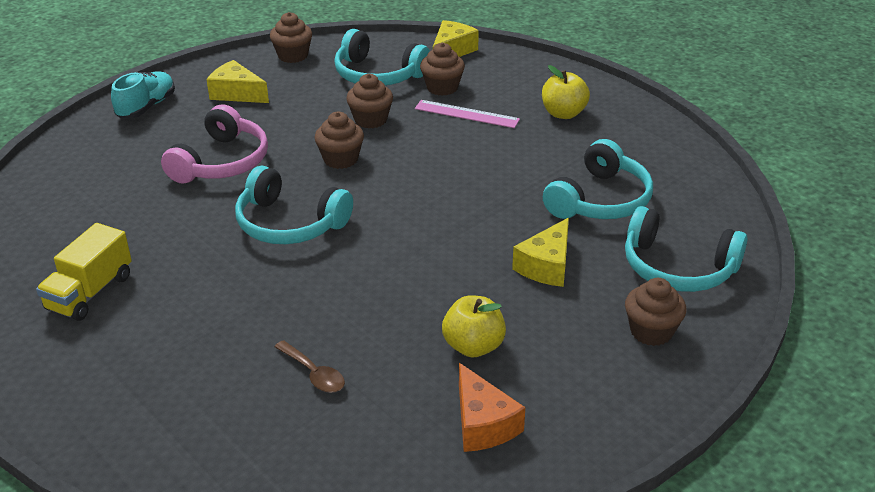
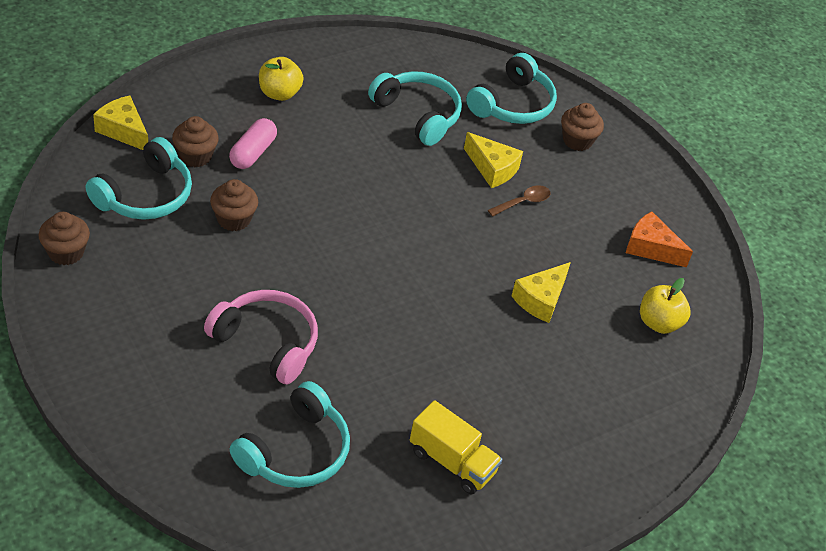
camera: 85 degrees left, 10 degrees up
turquoise shoe [111,71,175,118] -> none
yellow cheese [206,60,269,103] -> yellow cheese moved to [512,262,571,323]
turquoise headphones [235,166,353,244] -> turquoise headphones moved to [230,381,350,488]
brown spoon [274,340,345,393] -> brown spoon moved to [488,185,550,217]
brown cupcake [314,112,364,169] -> none
pink ruler [415,100,520,128] -> pink capsule [229,118,277,169]
yellow apple [442,295,506,357] -> yellow apple moved to [640,278,691,334]
orange cheese [459,363,525,452] -> orange cheese turned 135 degrees counterclockwise [626,211,693,267]

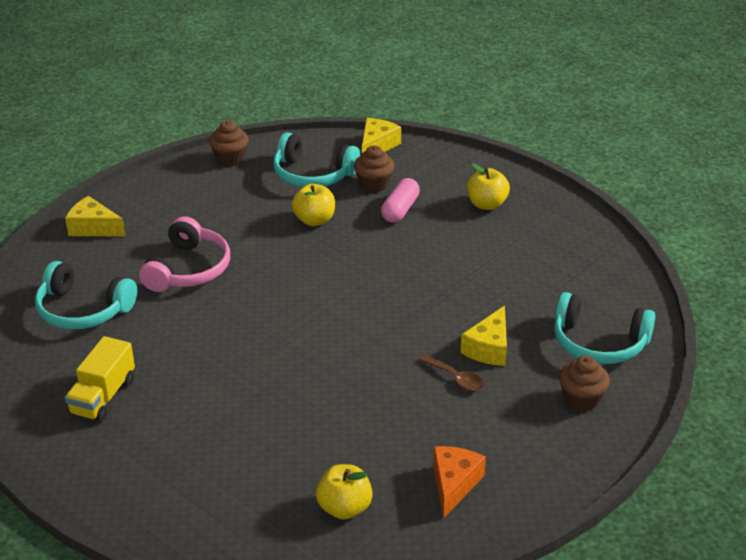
camera: 80 degrees right, 10 degrees down
brown cupcake [210,179,258,231] -> yellow apple [292,184,335,226]
pink capsule [229,118,277,169] -> pink capsule turned 75 degrees counterclockwise [381,178,420,223]
turquoise headphones [368,71,462,146] -> none
yellow cheese [512,262,571,323] -> yellow cheese moved to [65,196,126,237]

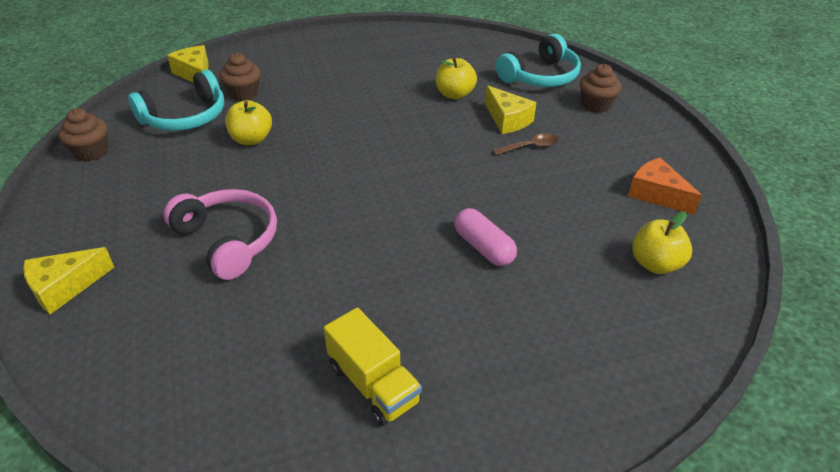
camera: 60 degrees left, 5 degrees up
turquoise headphones [35,261,137,329] -> none
pink capsule [381,178,420,223] -> pink capsule moved to [454,208,517,266]
yellow apple [467,163,510,210] -> yellow apple moved to [436,57,477,99]

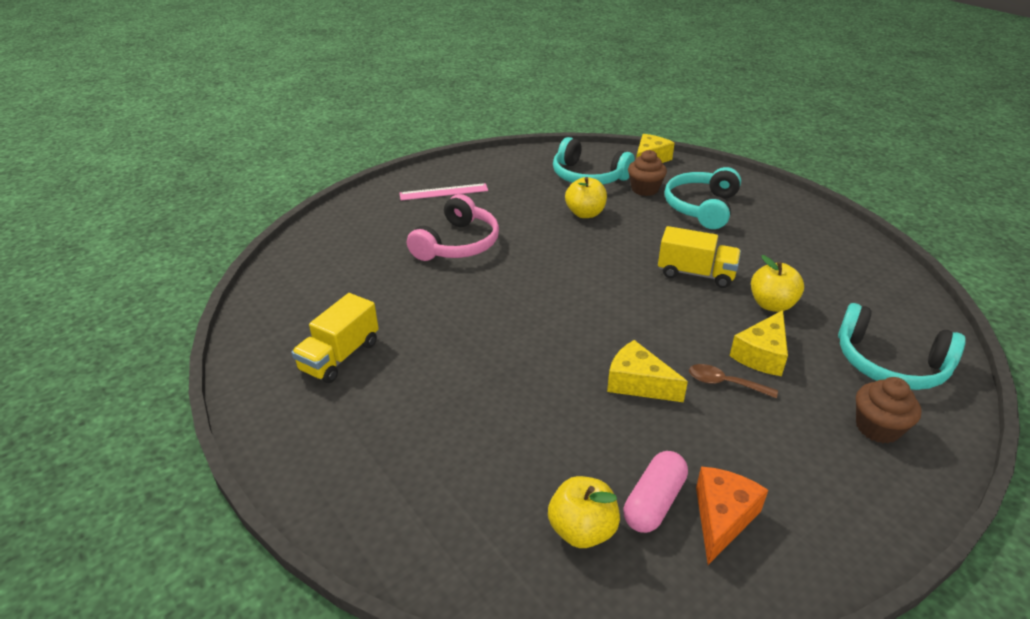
camera: 70 degrees right, 5 degrees down
yellow cheese [23,247,114,314] -> yellow cheese moved to [607,340,688,402]
brown cupcake [59,108,108,161] -> none
pink capsule [454,208,517,266] -> pink capsule moved to [624,451,688,533]
brown spoon [492,133,559,155] -> brown spoon turned 150 degrees clockwise [689,364,778,398]
none -> pink ruler [399,183,488,201]
none -> yellow truck [658,226,741,288]
none -> turquoise headphones [664,167,741,229]

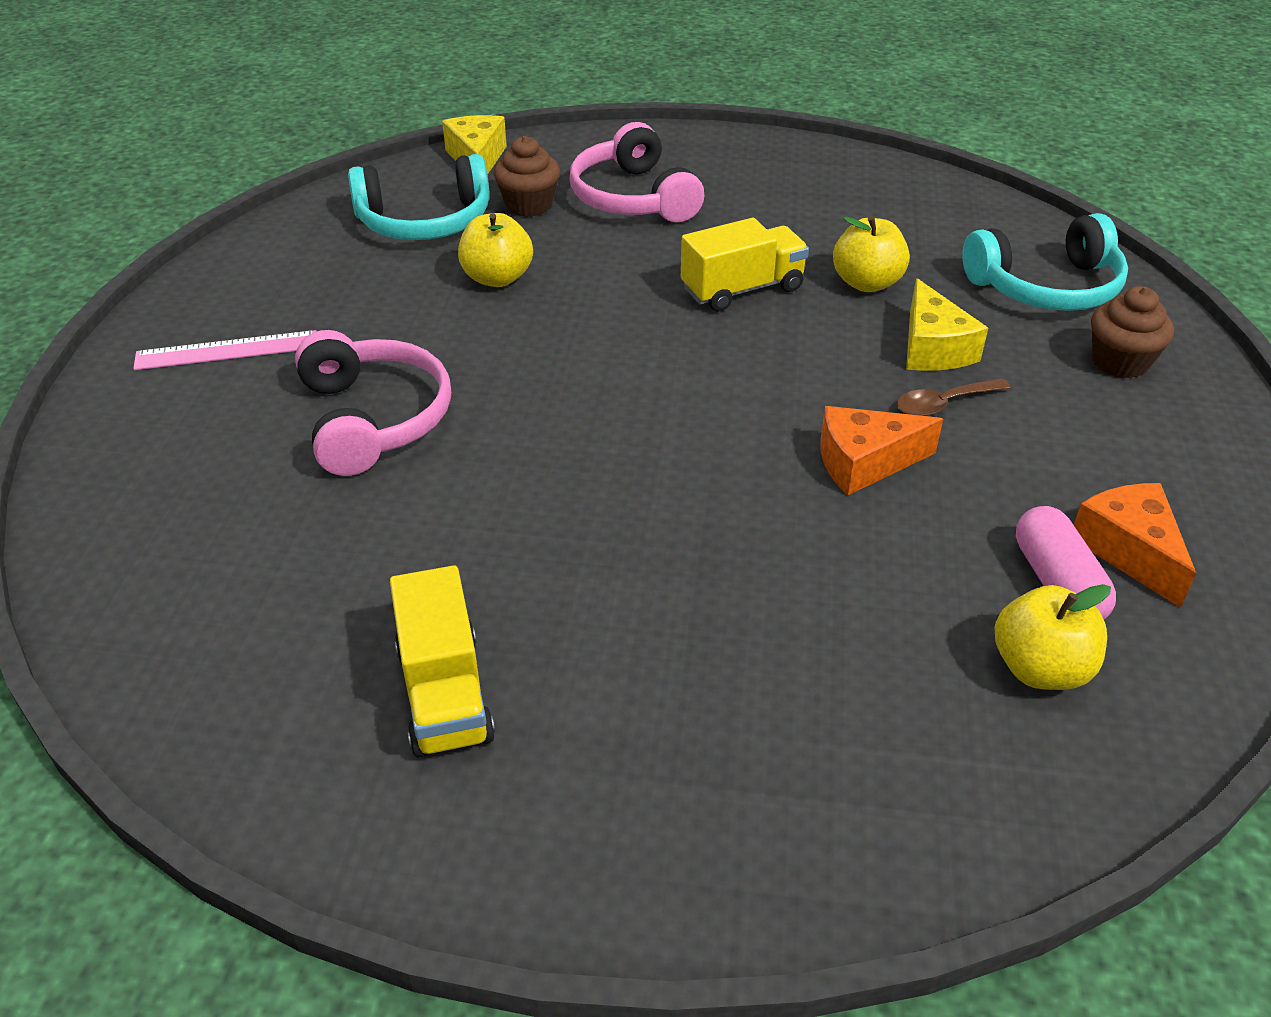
camera: 45 degrees left, 5 degrees up
pink ruler [399,183,488,201] -> pink ruler turned 45 degrees clockwise [133,330,317,370]
yellow cheese [607,340,688,402] -> orange cheese [820,406,943,495]
turquoise headphones [664,167,741,229] -> pink headphones [569,122,704,222]

